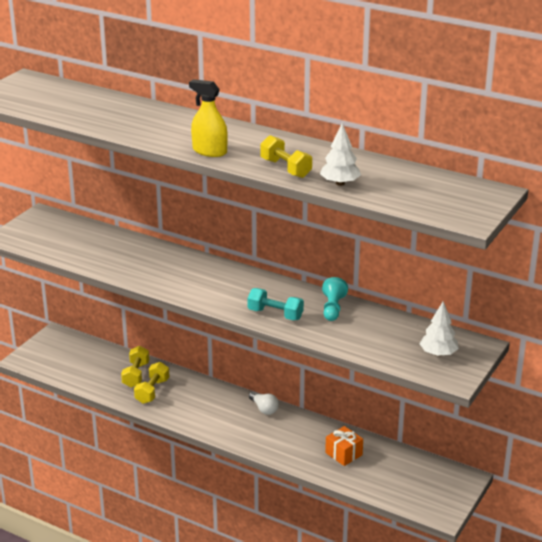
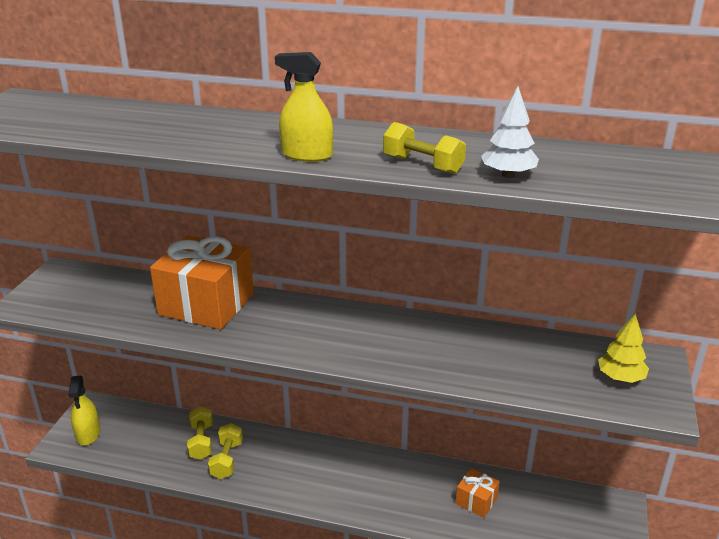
camera: 15 degrees left, 0 degrees up
turquoise dumbbell [247,288,304,320] -> none
white light bulb [249,391,279,415] -> none
turquoise pawn [322,277,348,321] -> none
white tree [420,301,459,356] -> yellow tree [598,313,649,383]
none -> yellow spray bottle [68,376,100,445]
none -> orange gift [150,235,254,330]

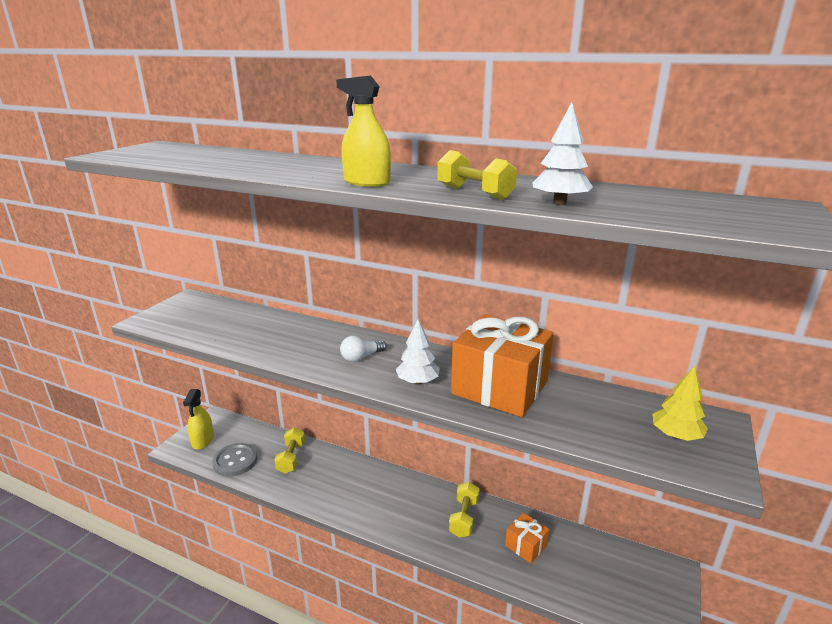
camera: 10 degrees right, 5 degrees down
orange gift [150,235,254,330] -> orange gift moved to [451,314,554,417]
yellow dumbbell [208,423,243,479] -> yellow dumbbell moved to [449,482,480,538]
none -> grey button [212,443,257,477]
none -> white light bulb [340,335,387,362]
none -> white tree [396,319,440,385]

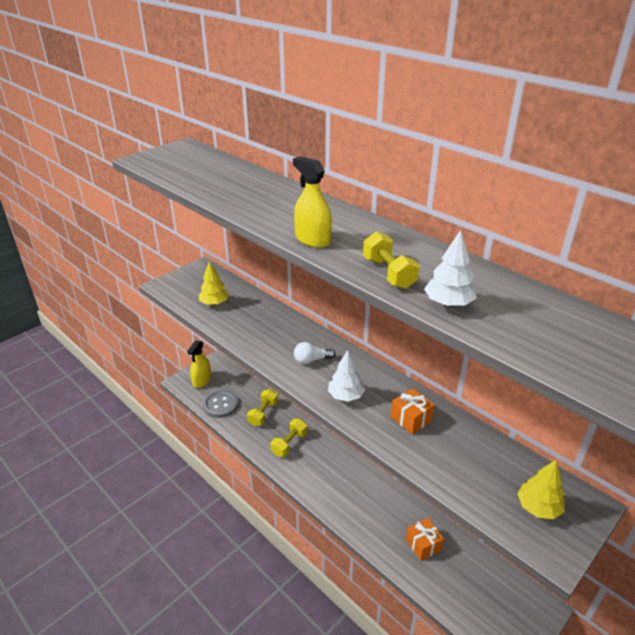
camera: 20 degrees right, 10 degrees up
yellow dumbbell [449,482,480,538] -> yellow dumbbell moved to [270,419,307,457]
orange gift [451,314,554,417] -> orange gift [391,388,435,434], size x0.47
none -> yellow tree [199,261,229,305]

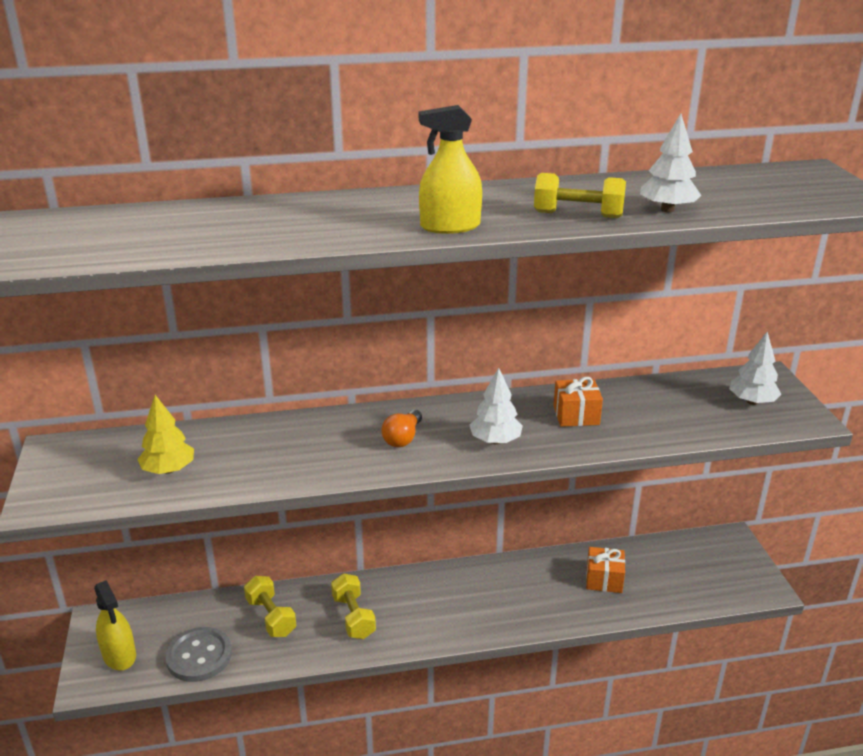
camera: 55 degrees left, 5 degrees down
white light bulb [294,342,335,364] -> orange light bulb [381,409,422,447]
yellow tree [517,460,565,519] -> white tree [729,332,782,405]

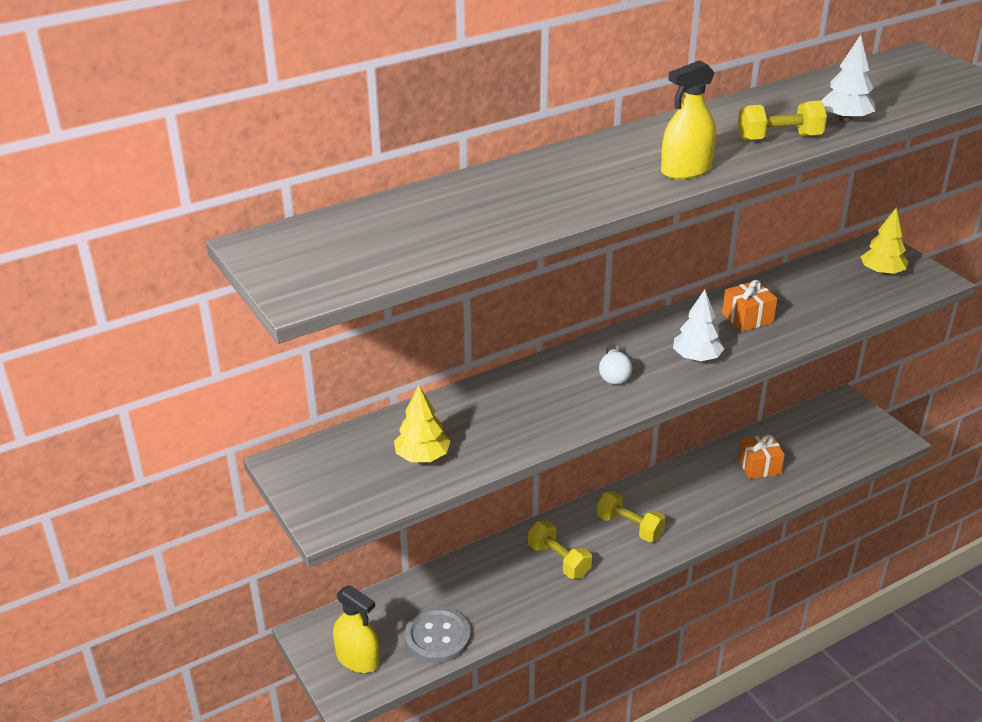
camera: 20 degrees left, 5 degrees up
yellow dumbbell [244,576,296,637] -> yellow dumbbell moved to [597,491,666,542]
orange light bulb [381,409,422,447] -> white light bulb [599,344,632,385]
white tree [729,332,782,405] -> yellow tree [861,208,908,276]

